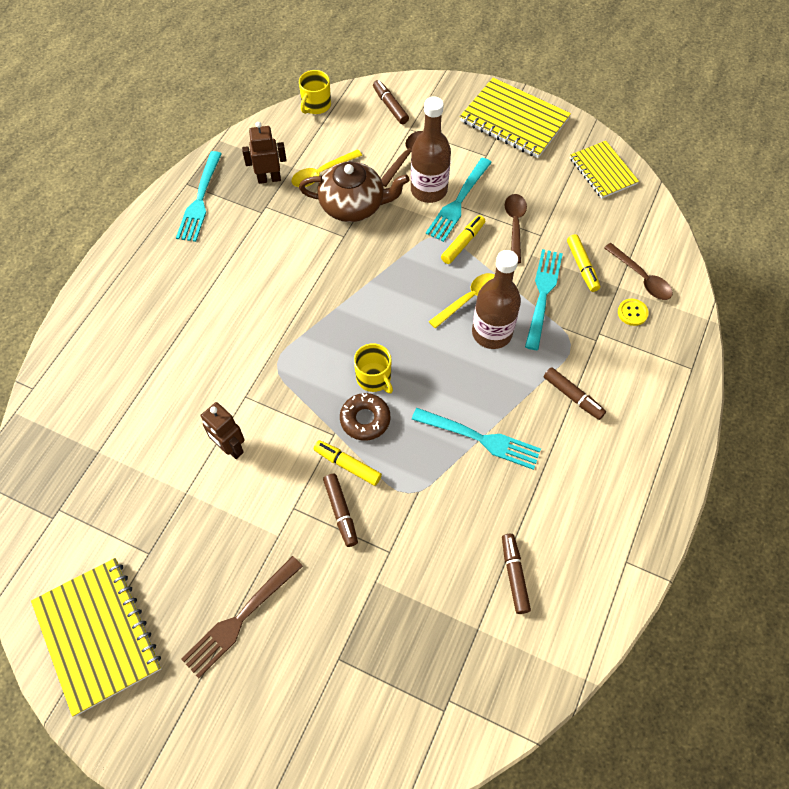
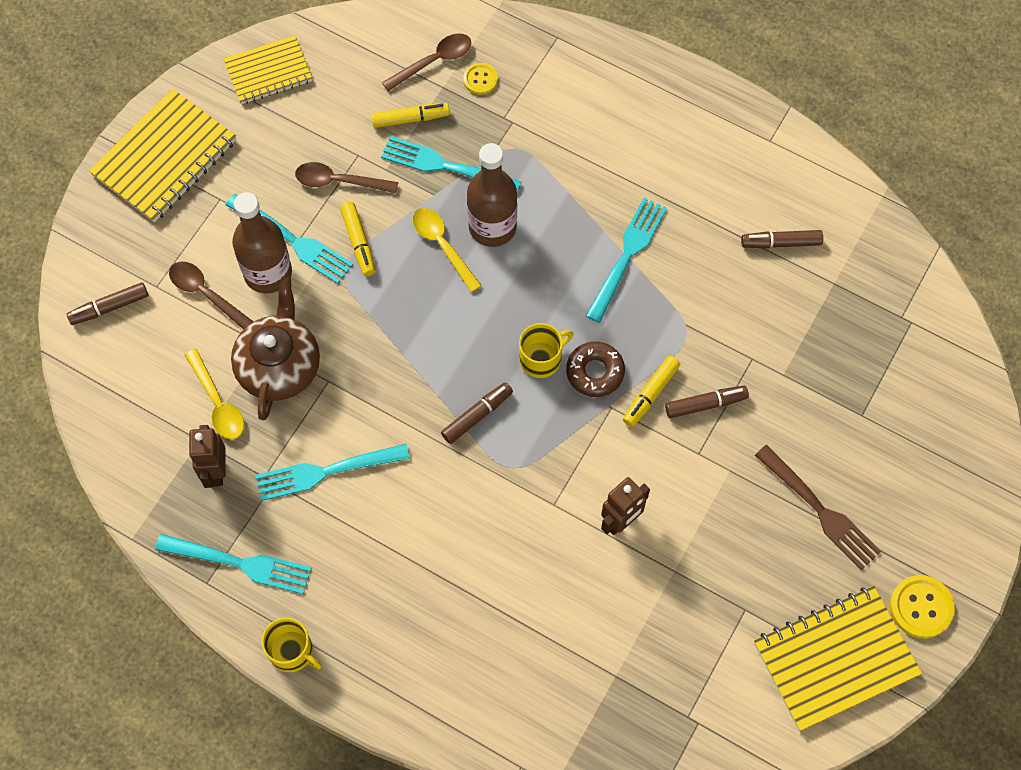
camera: 85 degrees left, 5 degrees up
yellow mug [299,70,331,114] -> yellow mug moved to [262,617,322,672]
yellow marker [441,215,485,264] -> yellow marker turned 150 degrees counterclockwise [340,202,376,276]
brown marker [544,367,606,420] -> brown marker moved to [441,382,513,444]
none -> turquoise fork [256,444,410,501]
none -> yellow button [890,575,955,639]

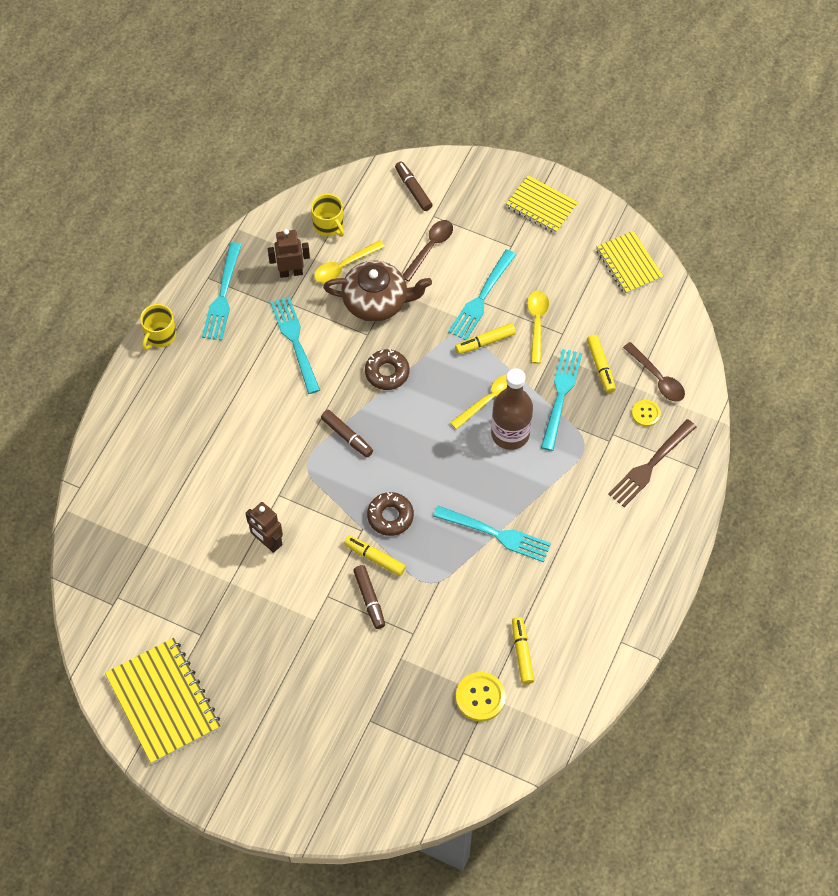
camera: 85 degrees right, 5 degrees down
yellow notebook [89,89,236,222] -> yellow notebook [505,175,578,234], size x0.64
brown bottle [232,192,292,294] -> none
brown spoon [295,162,398,193] -> yellow spoon [527,290,549,364]
yellow mug [519,323,573,378] -> yellow mug moved to [311,194,344,237]
brown marker [741,230,823,249] -> yellow marker [512,617,534,684]
brown fork [755,445,881,570] -> brown fork moved to [608,419,697,507]
yellow button [890,575,955,639] -> yellow button moved to [456,672,506,721]
none -> brown donut [365,349,410,390]

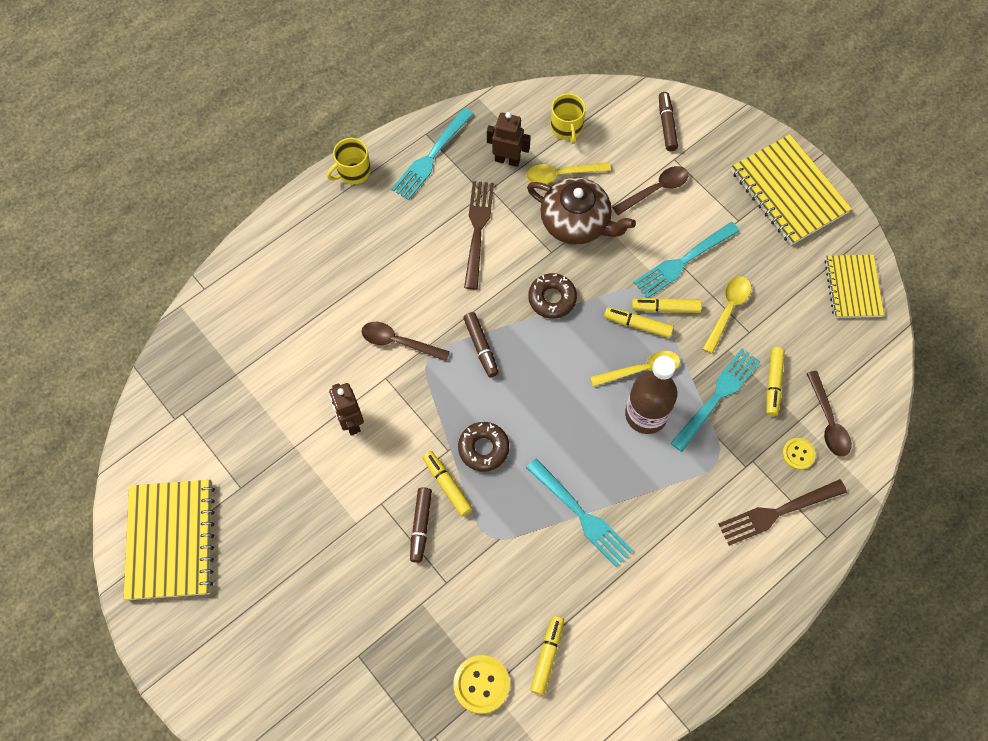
camera: 25 degrees right, 5 degrees up
turquoise fork [270,297,320,394] -> brown fork [464,181,494,289]
yellow notebook [505,175,578,234] -> yellow notebook [731,134,852,245], size x1.57
none -> brown spoon [362,322,450,361]
none -> yellow marker [604,307,674,338]

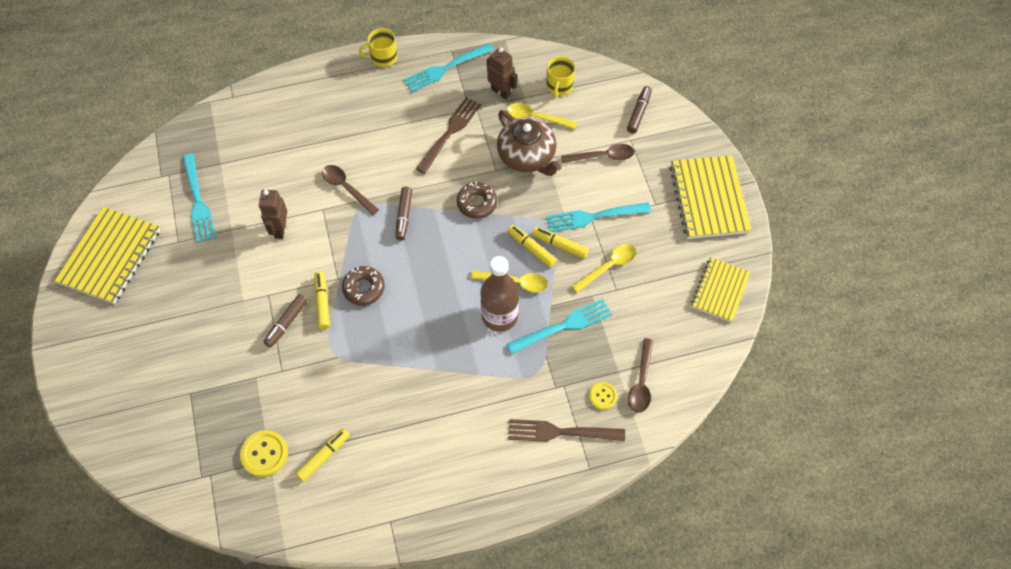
camera: 25 degrees right, 5 degrees down
turquoise fork [526,458,633,567] -> turquoise fork moved to [183,153,216,243]
yellow marker [767,347,785,416] -> none

